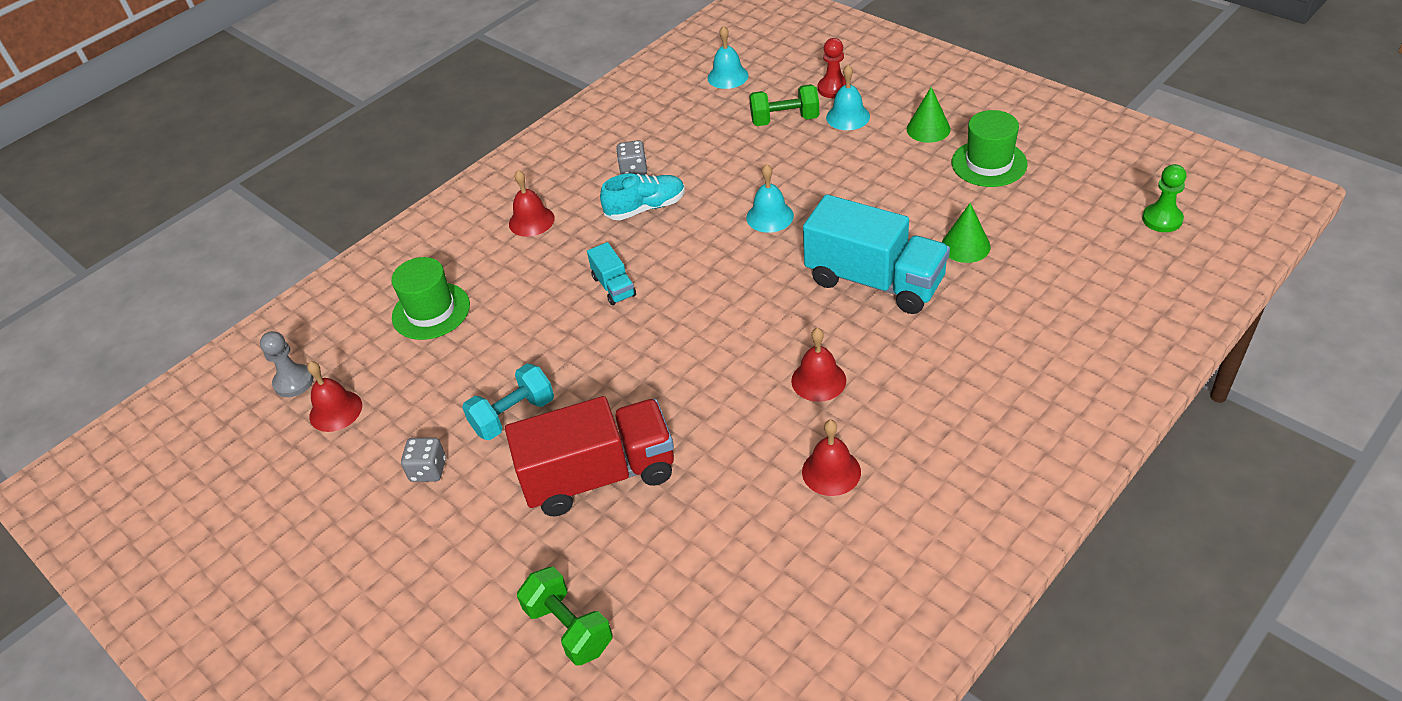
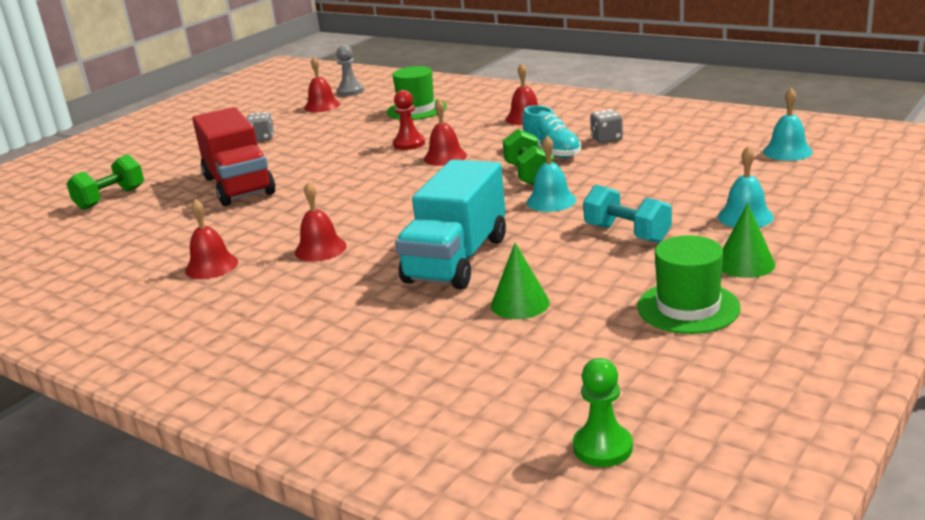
camera: 80 degrees right, 20 degrees down
turquoise dumbbell [462,364,554,440] -> turquoise dumbbell moved to [583,185,672,243]
turquoise truck [587,242,636,305] -> red bell [424,99,467,166]
green dumbbell [749,84,819,126] -> green dumbbell moved to [503,129,554,185]
red pawn [818,38,846,98] -> red pawn moved to [393,90,425,150]

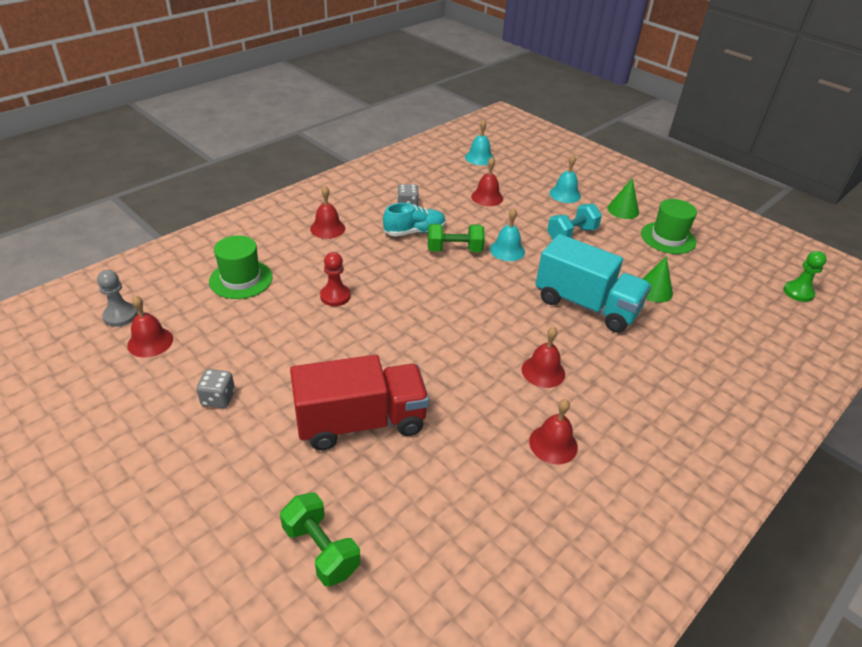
camera: 85 degrees left, 15 degrees up
red bell [424,99,467,166] -> red bell moved to [471,157,503,206]

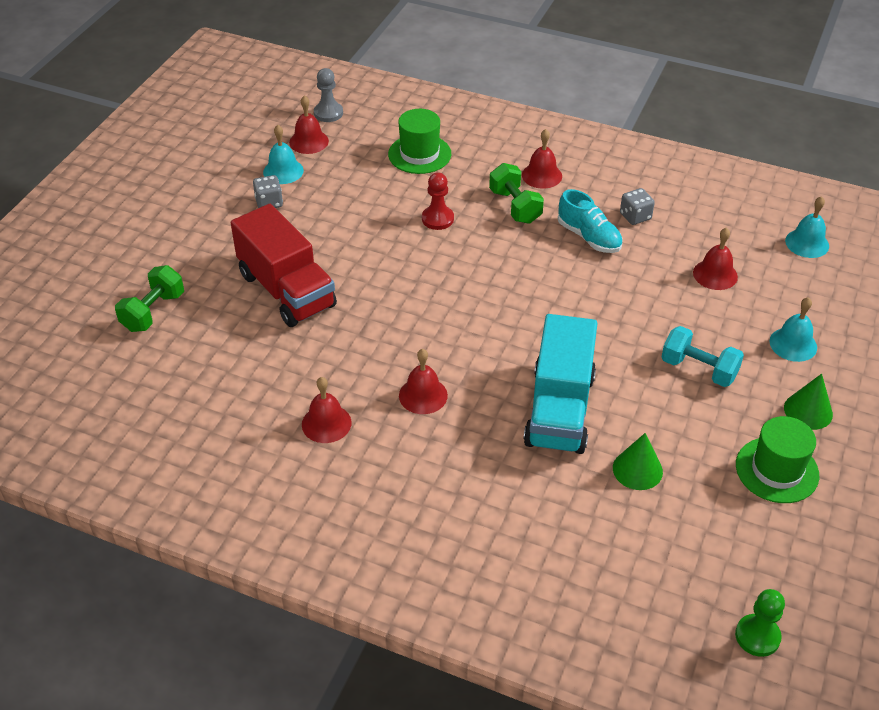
camera: 70 degrees right, 5 degrees up
green dumbbell [428,224,485,252] -> green dumbbell moved to [489,163,544,224]
turquoise bell [490,208,525,261] -> turquoise bell moved to [263,125,304,184]

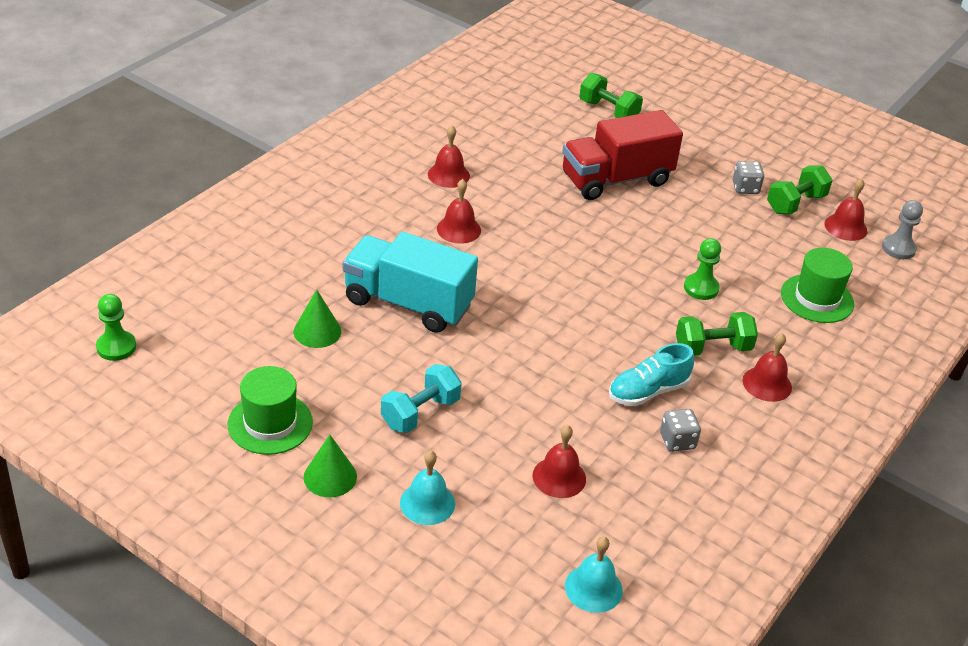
camera: 100 degrees right, 5 degrees down
turquoise bell [263,125,304,184] -> green dumbbell [767,165,832,214]
red pawn [422,172,454,230] -> green pawn [684,238,721,300]

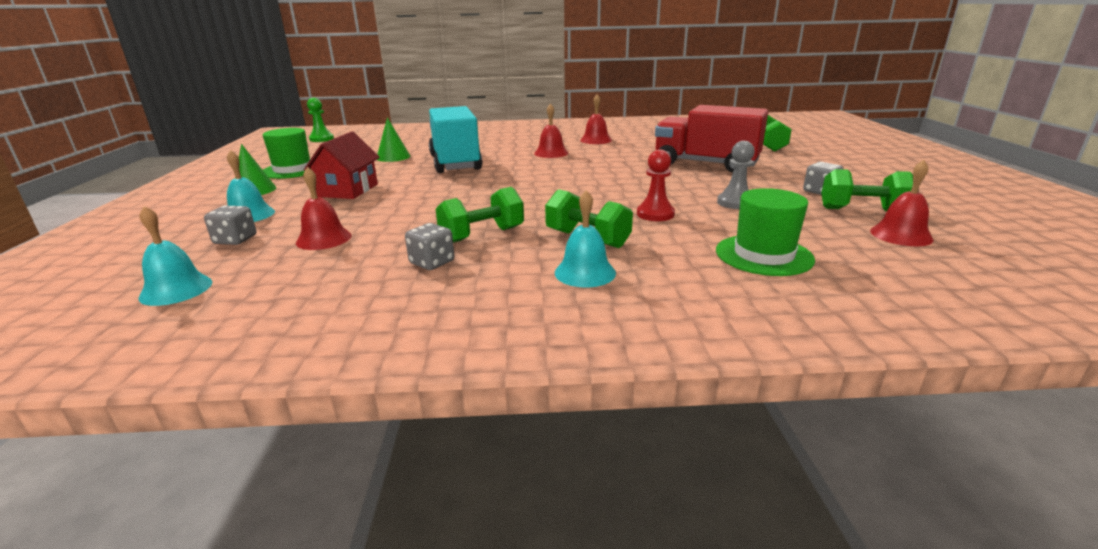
camera: 55 degrees right, 15 degrees down
turquoise dumbbell [381,364,462,433] -> red house [304,132,380,199]
turquoise shoe [609,343,694,406] -> green dumbbell [436,187,524,243]
green pawn [684,238,721,300] -> red pawn [637,150,675,221]
red bell [742,333,792,402] -> turquoise bell [555,190,616,287]
grey pawn [882,200,923,259] -> grey pawn moved to [717,141,755,209]
none -> grey dice [204,205,256,245]

